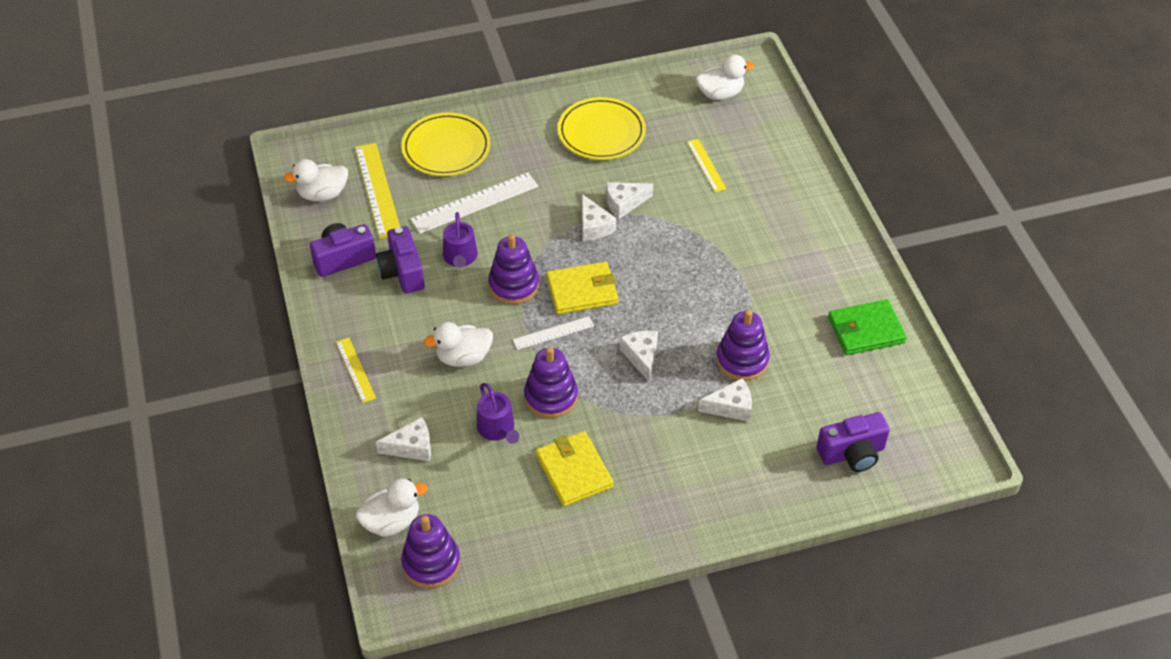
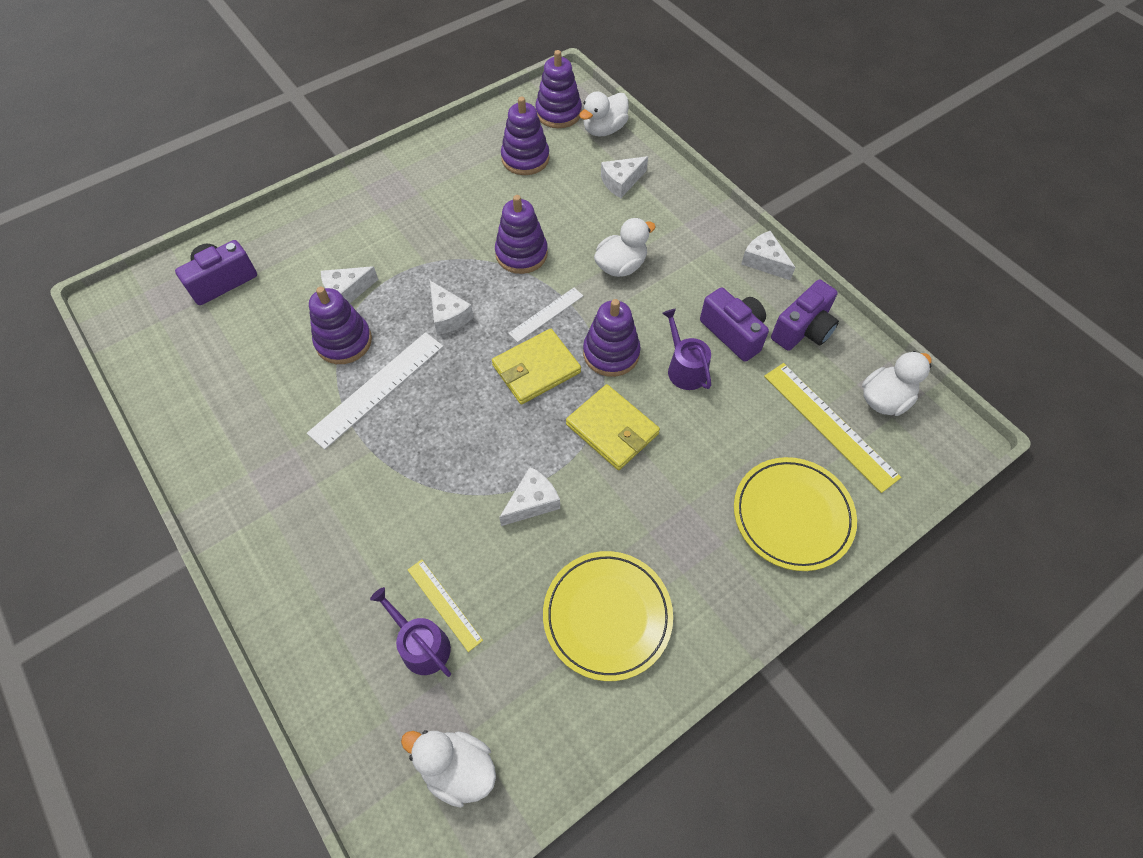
camera: 160 degrees right, 10 degrees up
yellow ruler [336,337,376,403] -> none
white ruler [410,172,538,234] -> white ruler moved to [307,332,444,450]
purple watering can [477,383,519,444] -> purple watering can moved to [370,587,451,677]
yellow wallet [536,431,614,506] -> yellow wallet moved to [566,384,660,470]
white cheese [582,194,616,241] -> white cheese moved to [741,231,795,280]
white duck [695,54,754,100] -> white duck turned 60 degrees clockwise [401,730,496,808]
green wallet [828,299,907,355] -> none
none -> purple stacking toy [501,96,549,175]

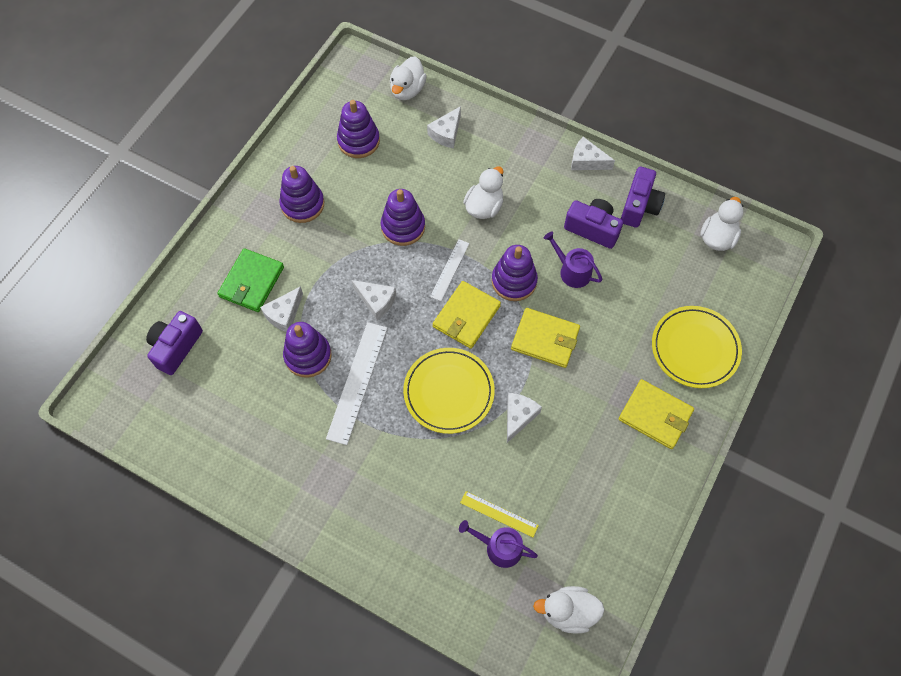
camera: 25 degrees left, 5 degrees up
purple stacking toy [535,50,582,128] -> purple stacking toy moved to [279,166,324,223]
yellow plate [543,551,673,681] -> yellow plate moved to [403,348,495,434]
yellow ruler [764,363,901,493] -> none
none -> green wallet [217,248,284,312]
none -> yellow wallet [619,379,694,449]

